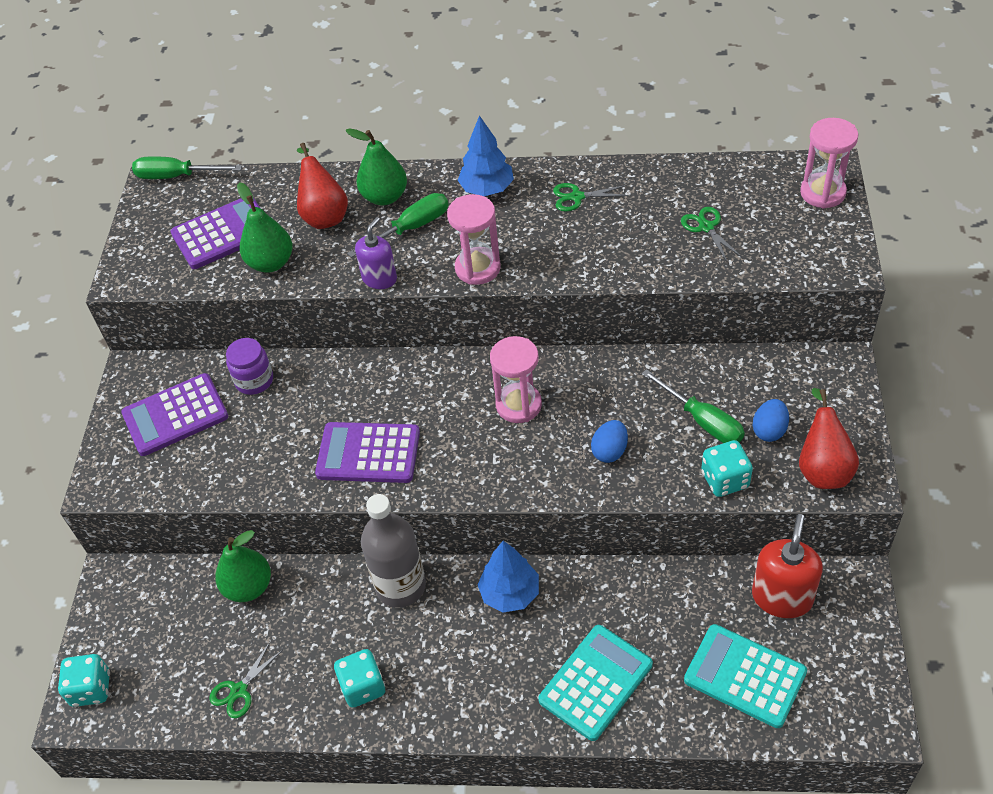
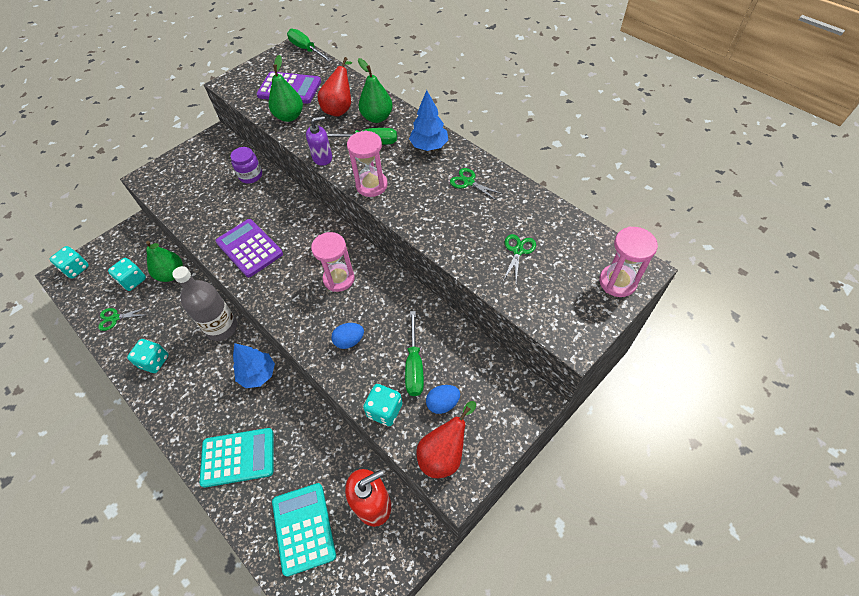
camera: 40 degrees right, 5 degrees up
purple calculator [121,373,228,456] -> none
none -> turquoise dice [108,258,146,291]

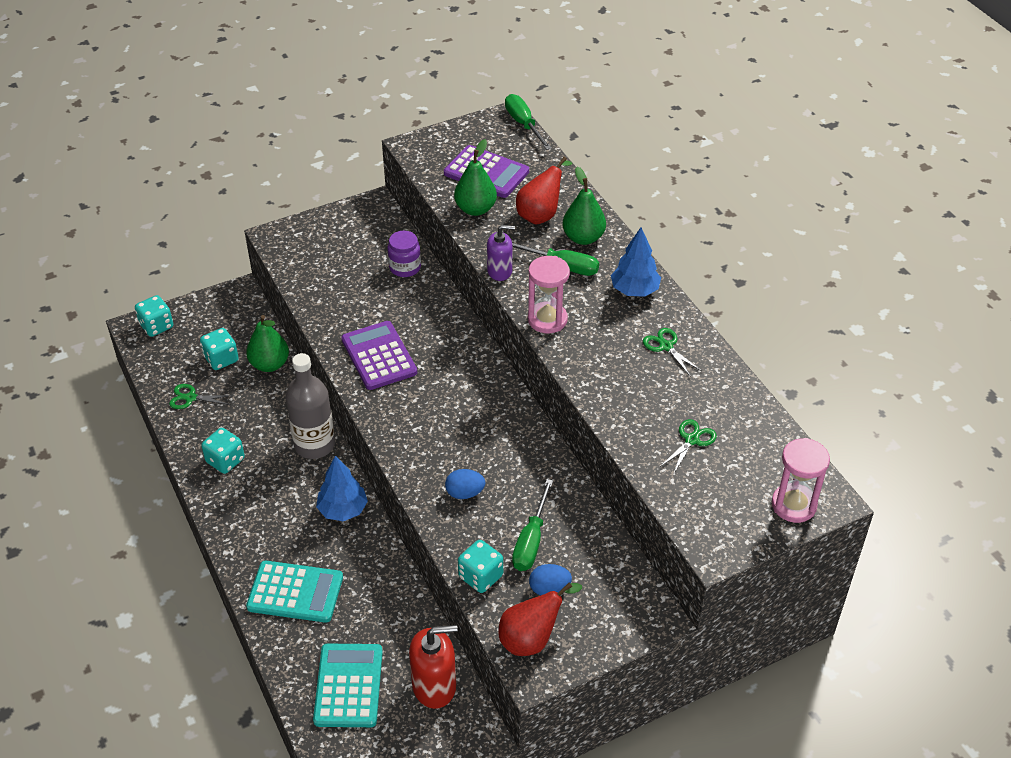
camera: 15 degrees right, 10 degrees down
pink hourglass [311,232,355,292] -> none

